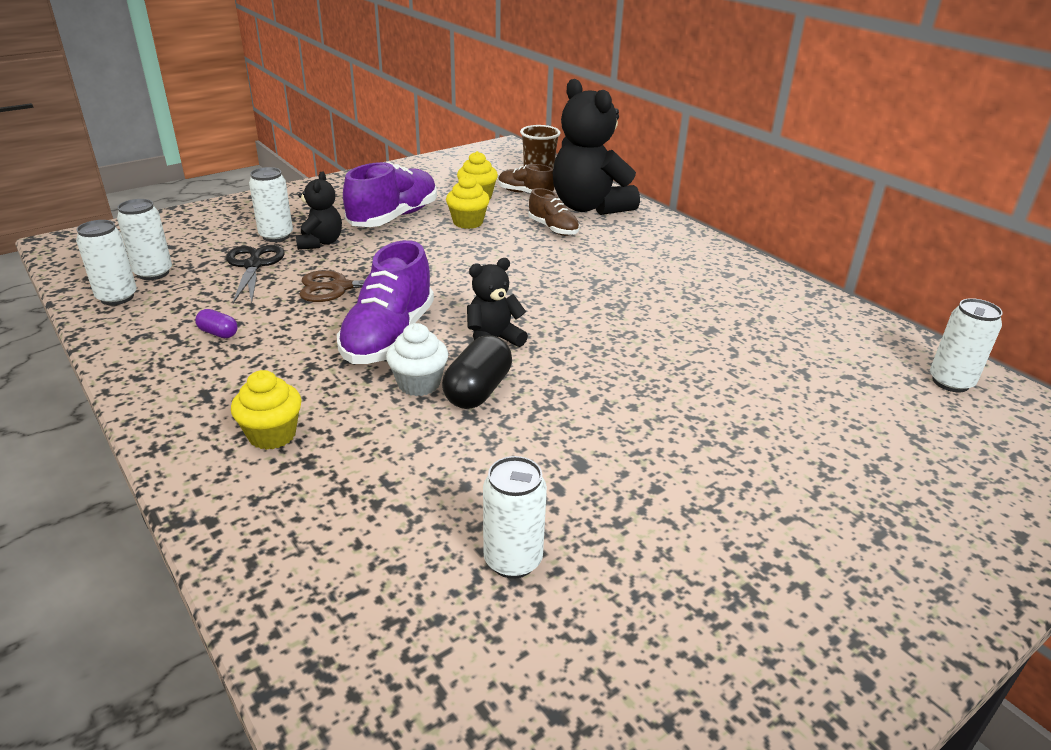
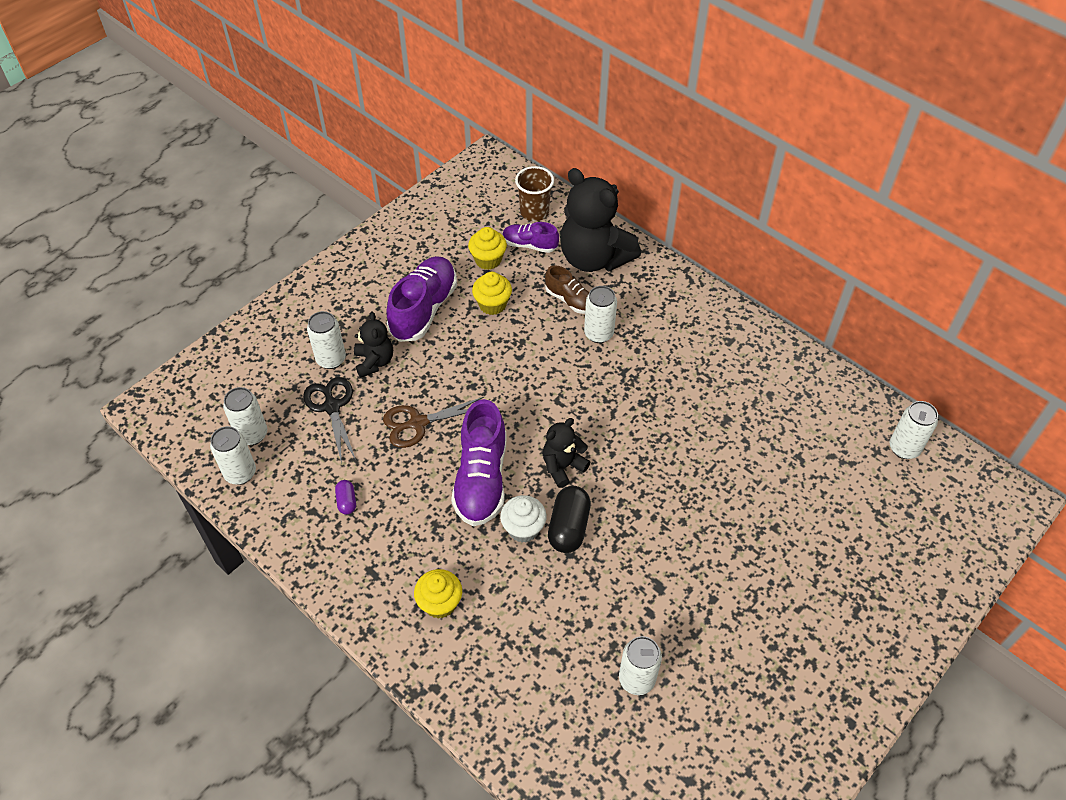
camera: 10 degrees left, 20 degrees up
purple capsule [195,309,237,338] -> purple capsule turned 60 degrees clockwise [335,480,356,515]
brown shoe [498,164,554,193] -> purple shoe [503,222,559,253]
none -> white can [584,286,617,343]

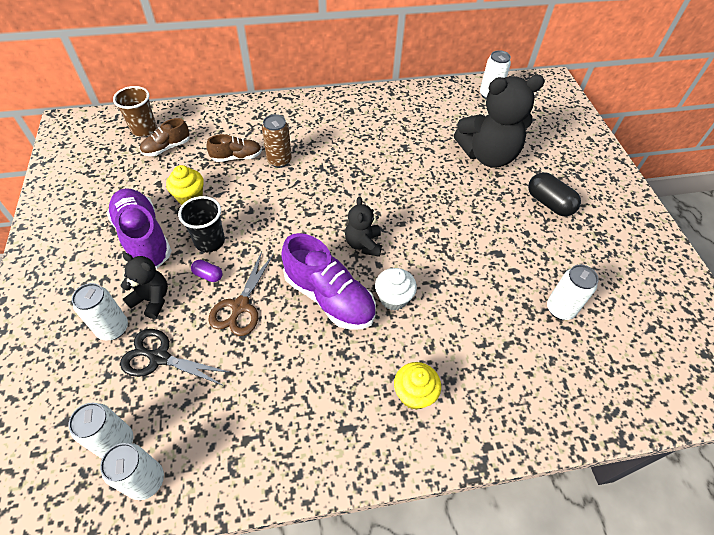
camera: 55 degrees left, 0 degrees up
purple capsule [335,480,356,515] -> purple capsule moved to [191,260,223,282]
yellow cupcake [468,227,507,270] -> none
purple shoe [503,222,559,253] -> brown shoe [140,118,190,156]
black capsule [548,486,591,553] -> black capsule moved to [528,172,581,216]
black teddy bear [560,168,641,272] -> black teddy bear moved to [454,75,545,168]
white can [584,286,617,343] -> brown can [262,114,292,168]
none -> black cup [178,196,225,252]

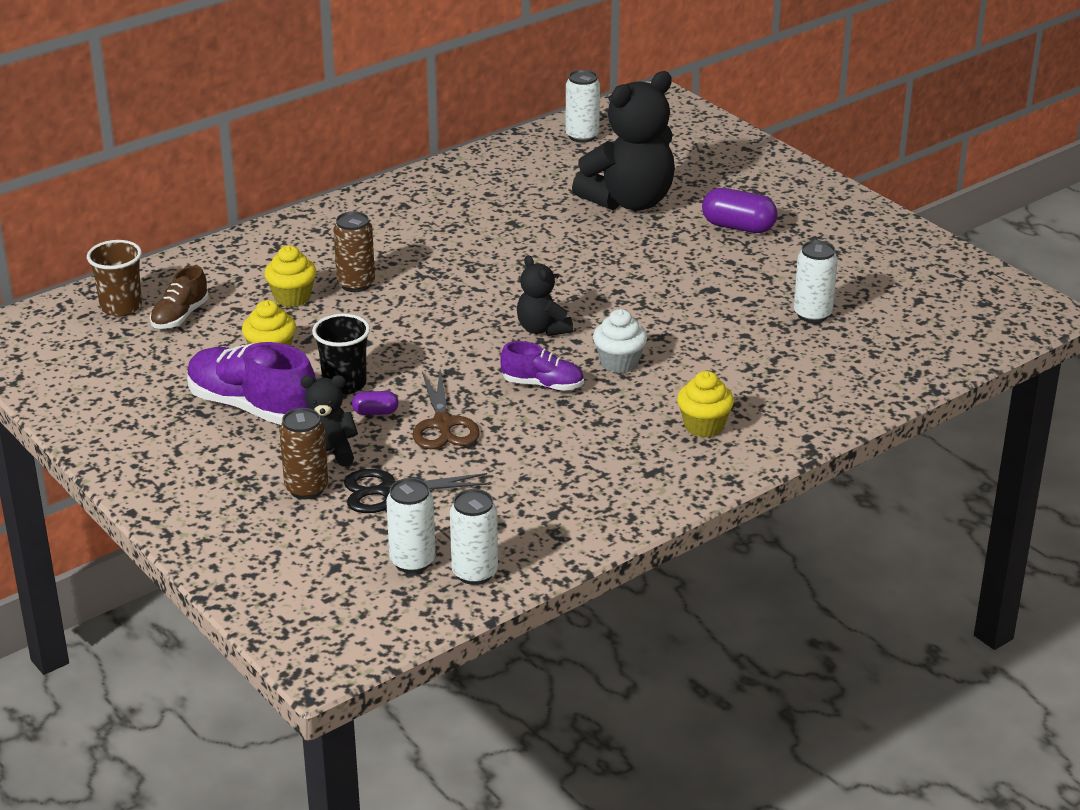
camera: 25 degrees left, 20 degrees down
white can [72,283,128,341] -> brown can [279,408,328,499]
brown shoe [206,134,262,162] -> yellow cupcake [265,246,316,307]
purple shoe [281,233,376,330] -> purple shoe [500,341,584,391], size x0.56
black capsule [528,172,581,216] -> purple capsule [702,188,777,233]

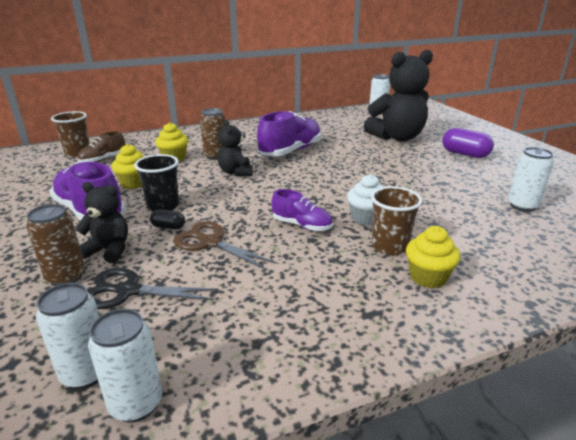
camera: 15 degrees right, 5 degrees down
purple capsule [352,391,399,415] -> black capsule [150,210,185,229]
brown scissors [413,370,480,449] -> brown scissors turned 120 degrees clockwise [173,221,277,270]
black teddy bear [517,255,573,336] -> black teddy bear moved to [218,120,253,176]
none -> purple shoe [257,111,321,156]
none -> brown cup [371,186,422,255]

